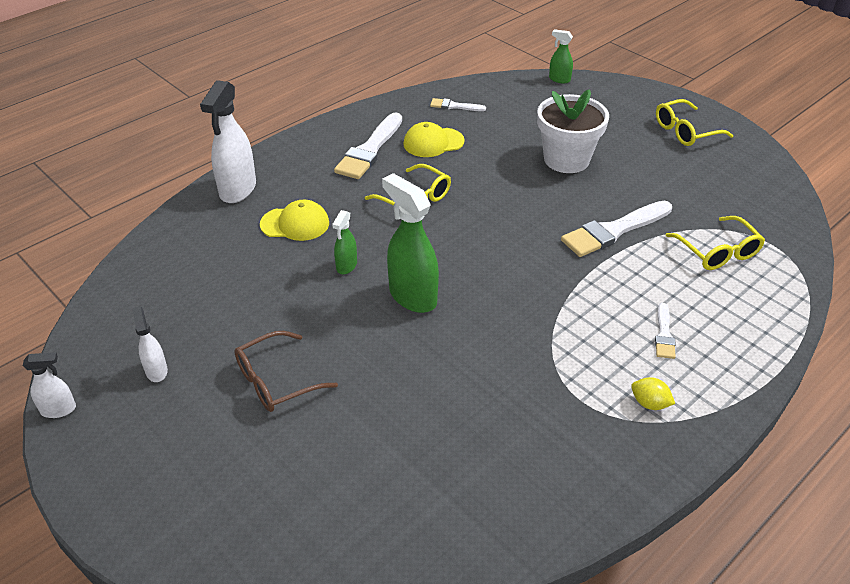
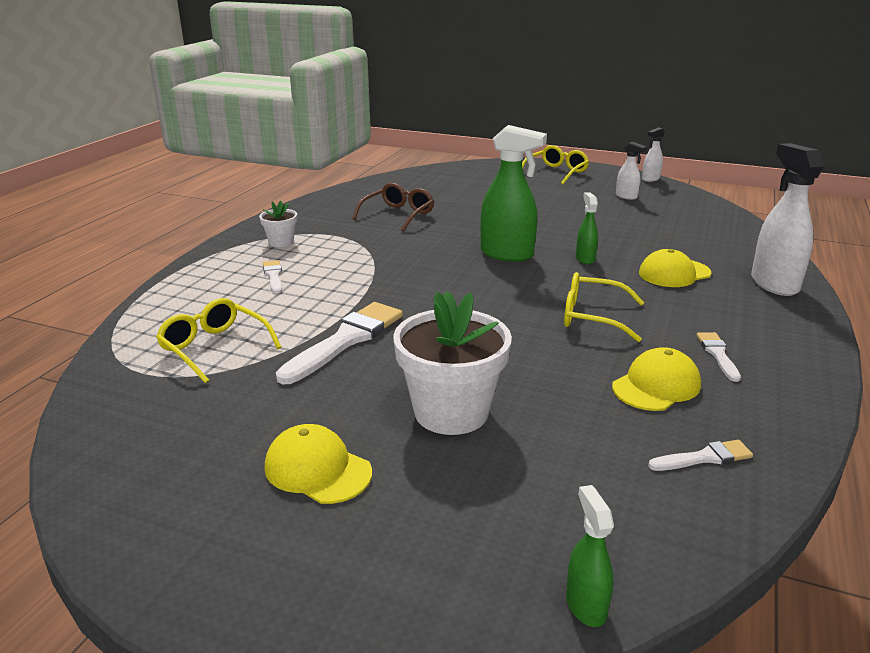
camera: 155 degrees right, 15 degrees down
brown glasses [234,331,338,412] -> brown glasses moved to [352,183,434,232]
white brush [334,112,402,179] -> white brush [697,332,741,382], size x0.51
green spray bottle [549,29,573,84] -> green spray bottle turned 105 degrees counterclockwise [566,485,614,627]
yellow lemon [631,377,675,410] -> white flower pot [259,201,297,247]
yellow glasses [656,99,733,146] -> yellow glasses moved to [522,145,589,185]
none -> yellow cap [265,424,372,504]

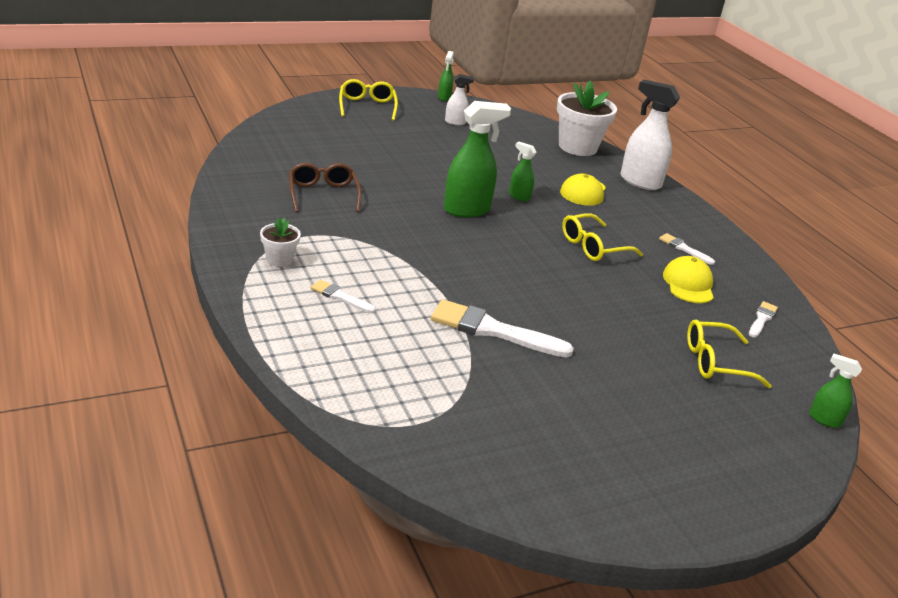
camera: 50 degrees left, 5 degrees up
yellow glasses [156,298,281,383] -> yellow glasses moved to [687,320,771,388]
yellow cap [265,424,372,504] -> none
white brush [276,302,403,384] -> white brush turned 60 degrees counterclockwise [431,299,574,358]
white flower pot [393,291,512,435] -> white flower pot moved to [557,80,617,156]
white spray bottle [642,127,665,182] -> green spray bottle [438,51,454,101]

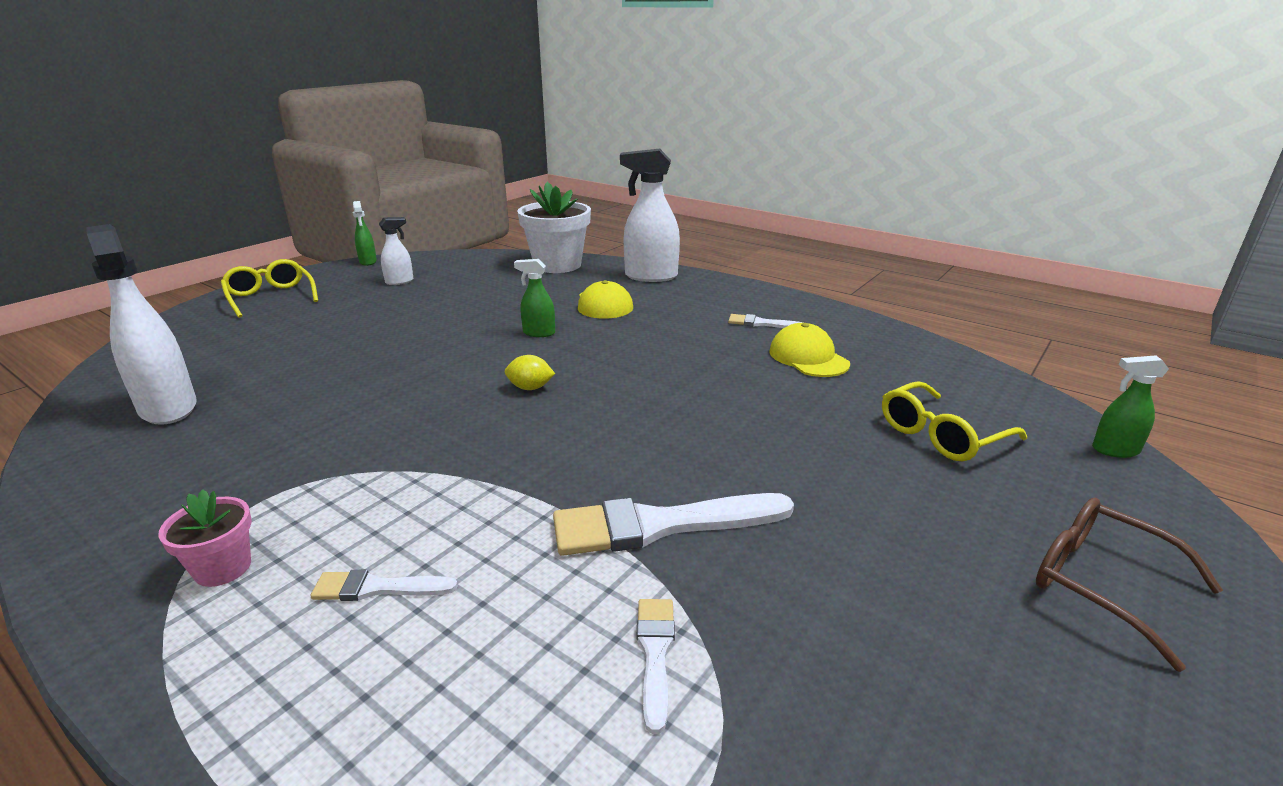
camera: 25 degrees left, 5 degrees down
white flower pot [260,217,301,267] -> pink flower pot [158,489,252,587]
brown glasses [289,162,361,212] -> brown glasses moved to [1036,498,1223,672]
green spray bottle [444,101,511,217] -> none
yellow glasses [562,213,643,261] -> none
white brush [749,301,778,338] -> white brush moved to [637,599,675,734]
none -> white spray bottle [86,224,197,425]
none -> yellow lemon [505,355,555,390]

